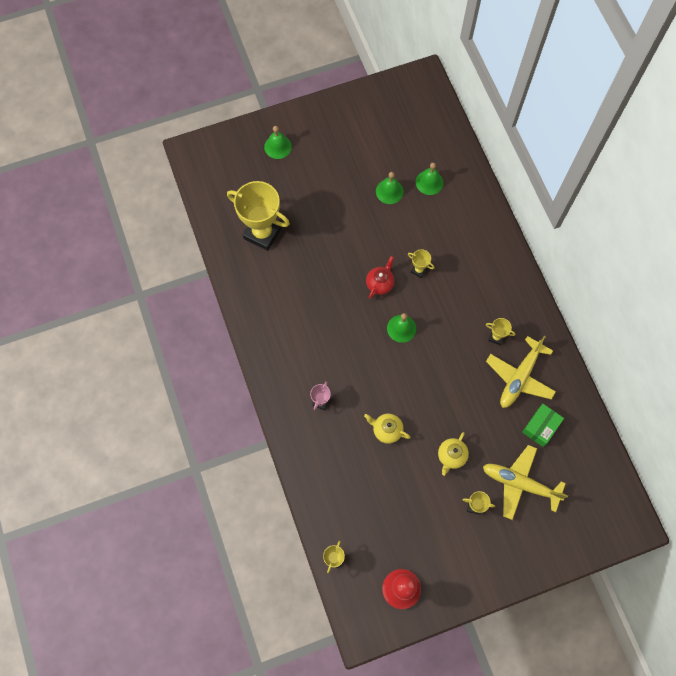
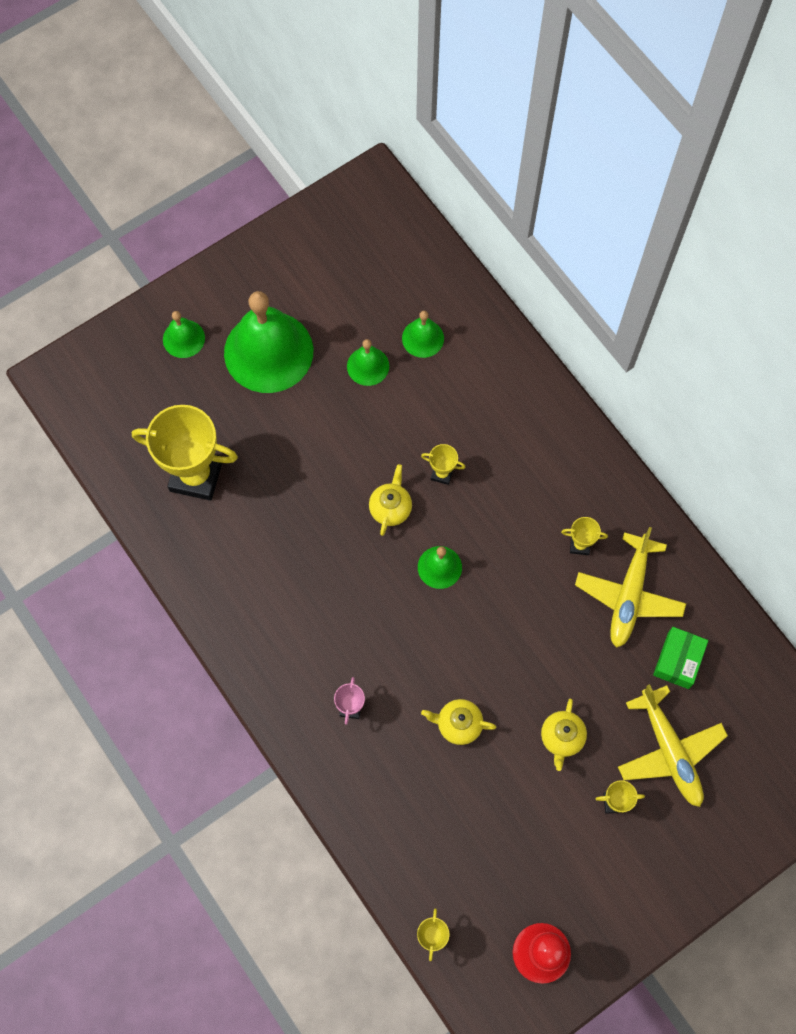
camera: 15 degrees left, 0 degrees up
red teapot [366,256,395,299] -> yellow teapot [369,464,412,536]
yellow plane [483,445,568,520] -> yellow plane turned 120 degrees counterclockwise [618,684,728,807]
none -> green bell [224,291,313,393]

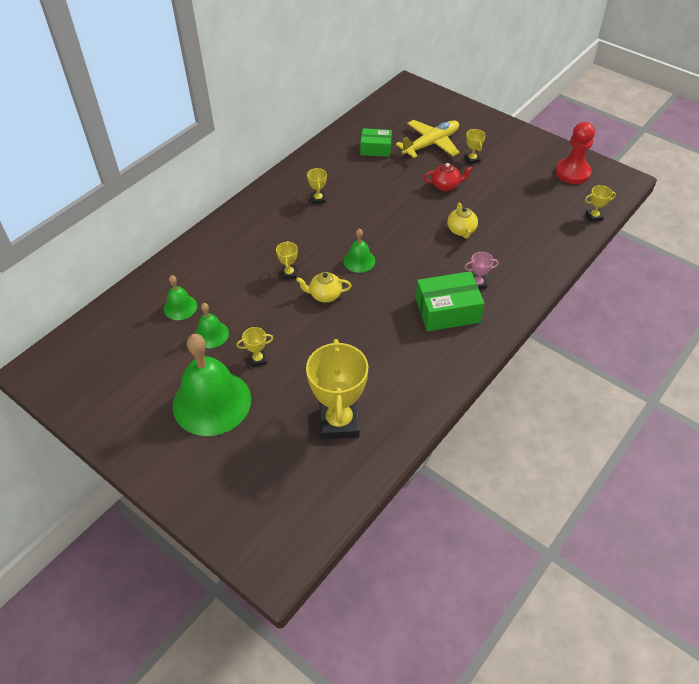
camera: 105 degrees left, 20 degrees down
green bell [163,311,205,358] -> none
yellow teapot [541,699,587,771] -> red teapot [424,163,473,191]
yellow plane [575,527,686,648] -> none
none -> yellow trophy [236,327,273,367]
none -> green box [416,271,485,331]

